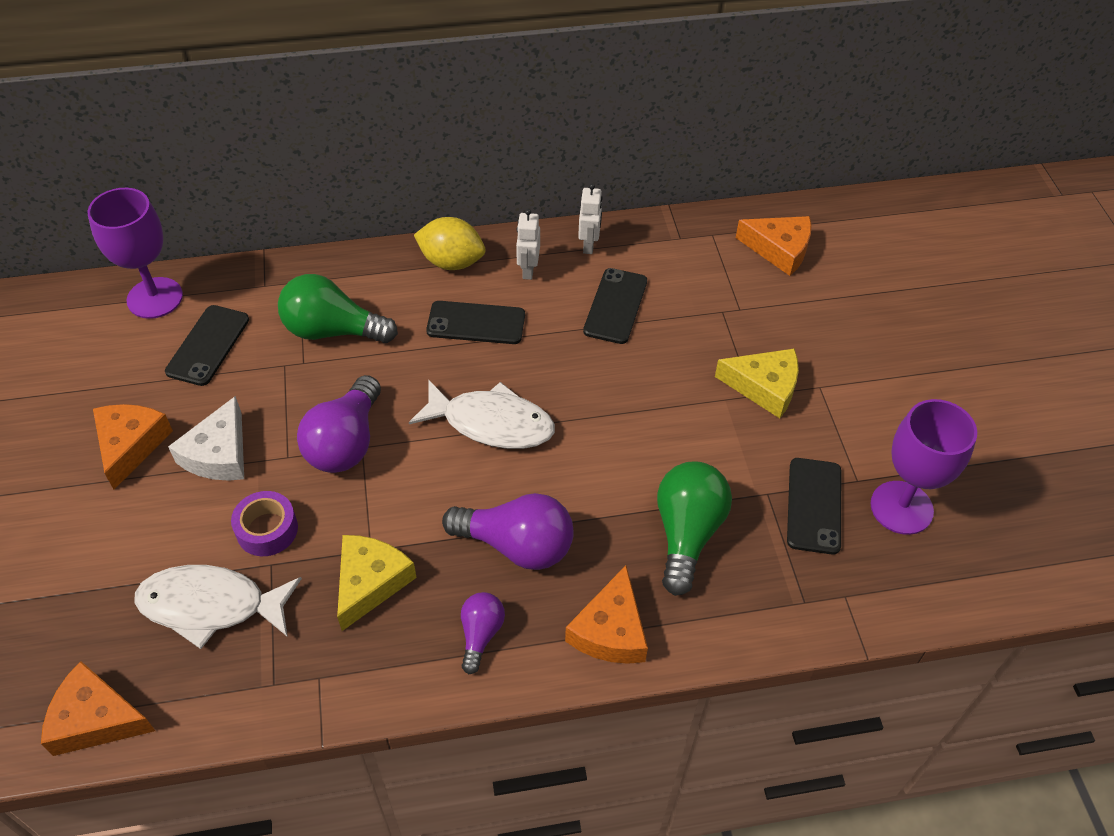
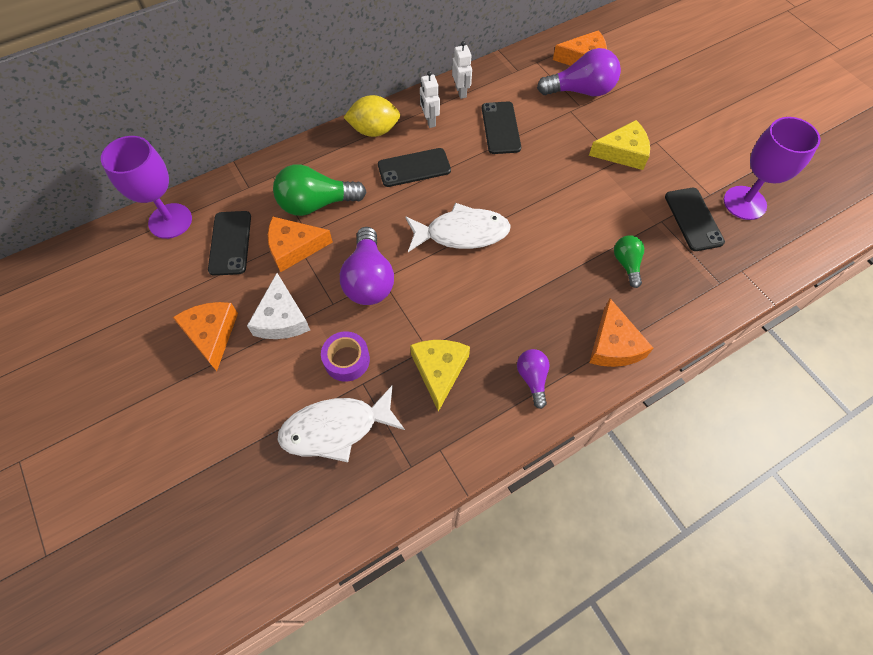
camera: 20 degrees left, 10 degrees up
orange cheese [41,661,155,756] -> orange cheese moved to [268,217,333,272]
purple light bulb [442,493,574,570] -> purple light bulb moved to [537,48,621,96]
green light bulb [657,462,732,596] -> green light bulb [614,235,644,288], size x0.56

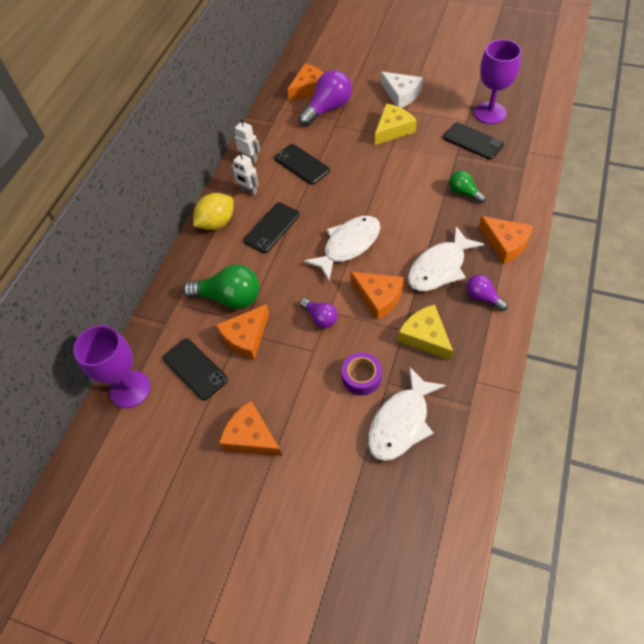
camera: 35 degrees left, 5 degrees down
white cheese [247,273,310,339] -> white cheese moved to [381,72,423,108]
green light bulb [273,164,366,216] -> green light bulb turned 120 degrees counterclockwise [183,264,259,309]
purple light bulb [340,227,394,305] -> purple light bulb [300,298,338,328], size x0.56
none -> orange cheese [351,272,404,320]
none -> white fish [408,226,484,291]

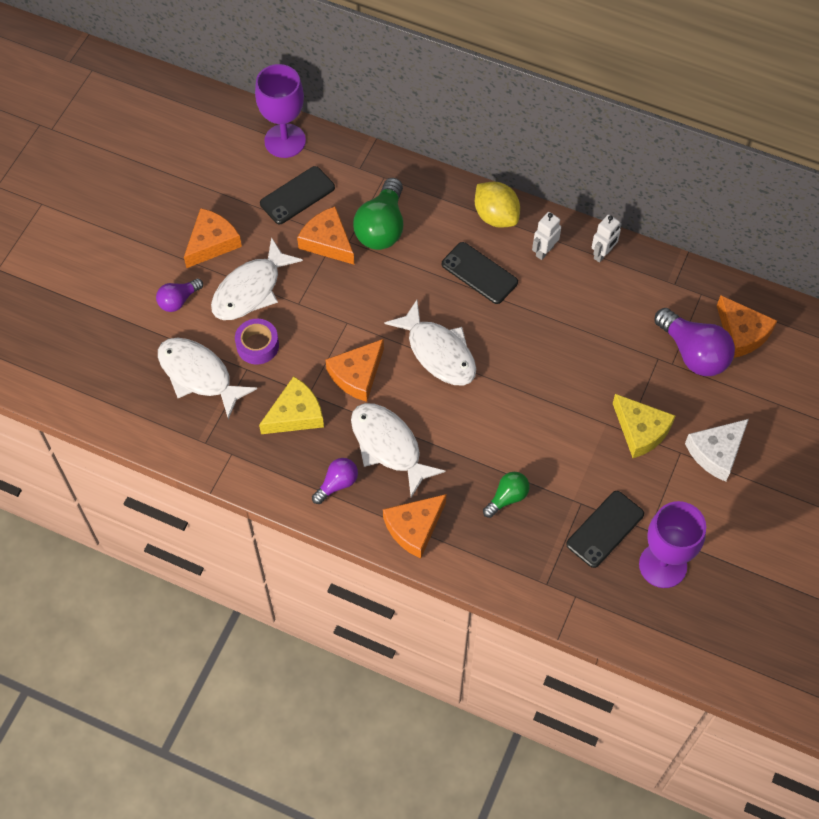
camera: 90 degrees right, 5 degrees up
black phone [274,144,330,185] -> none
purple light bulb [300,298,338,328] -> purple light bulb moved to [156,278,203,312]
none -> white fish [211,237,303,320]

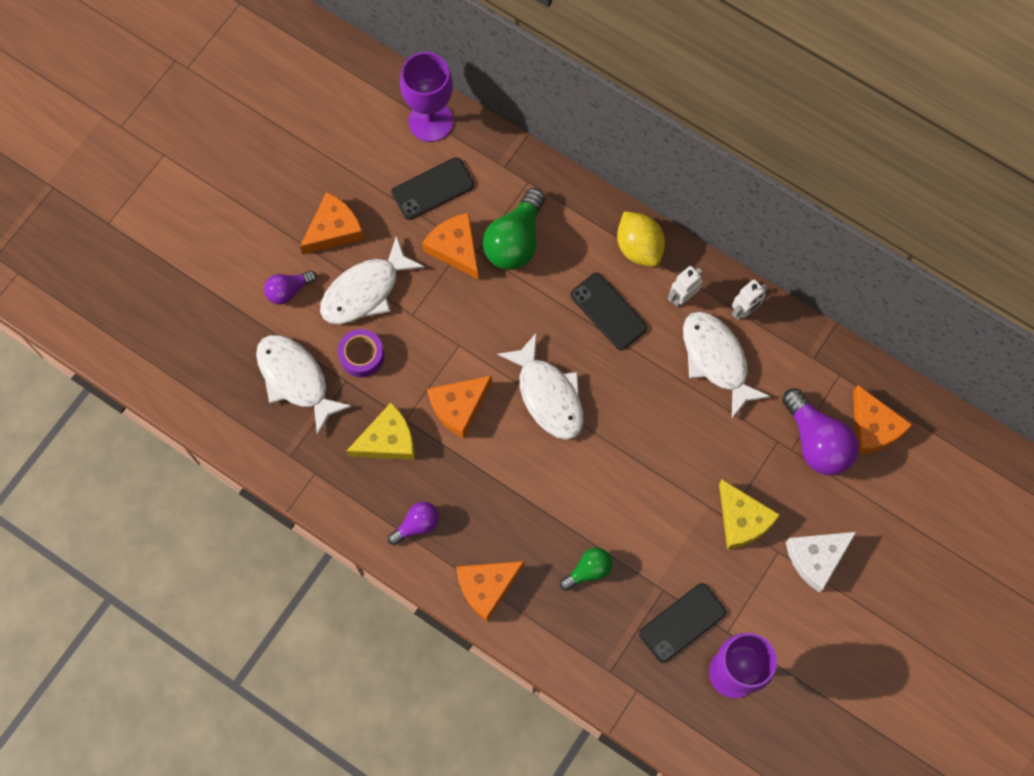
camera: 10 degrees right, 10 degrees up
white fish [351,403,445,498] -> white fish moved to [683,311,771,418]

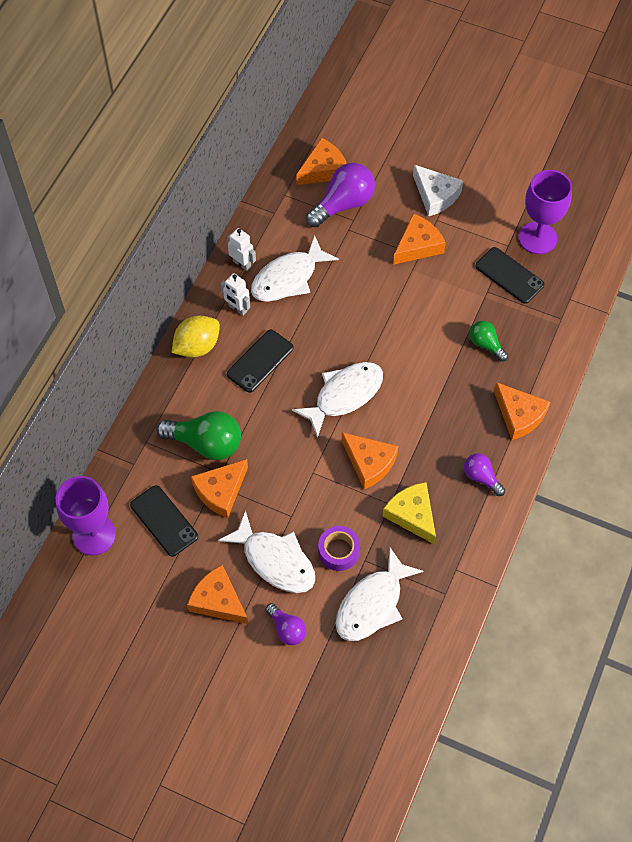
camera: 100 degrees left, 10 degrees down
yellow cheese [719,479,780,550] -> orange cheese [393,213,446,265]

